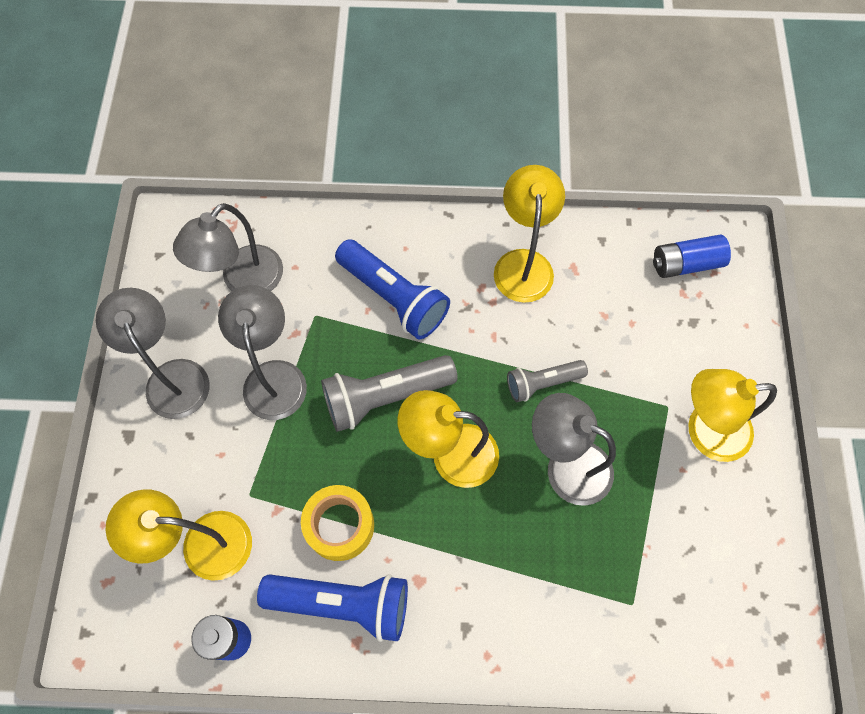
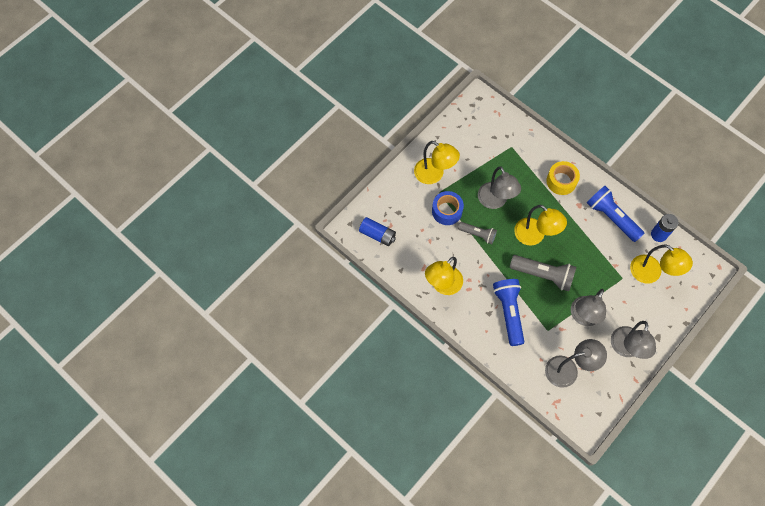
camera: 140 degrees left, 0 degrees up
yellow tape [301,485,374,561] -> yellow tape moved to [546,161,580,195]
none -> blue tape [432,191,464,225]

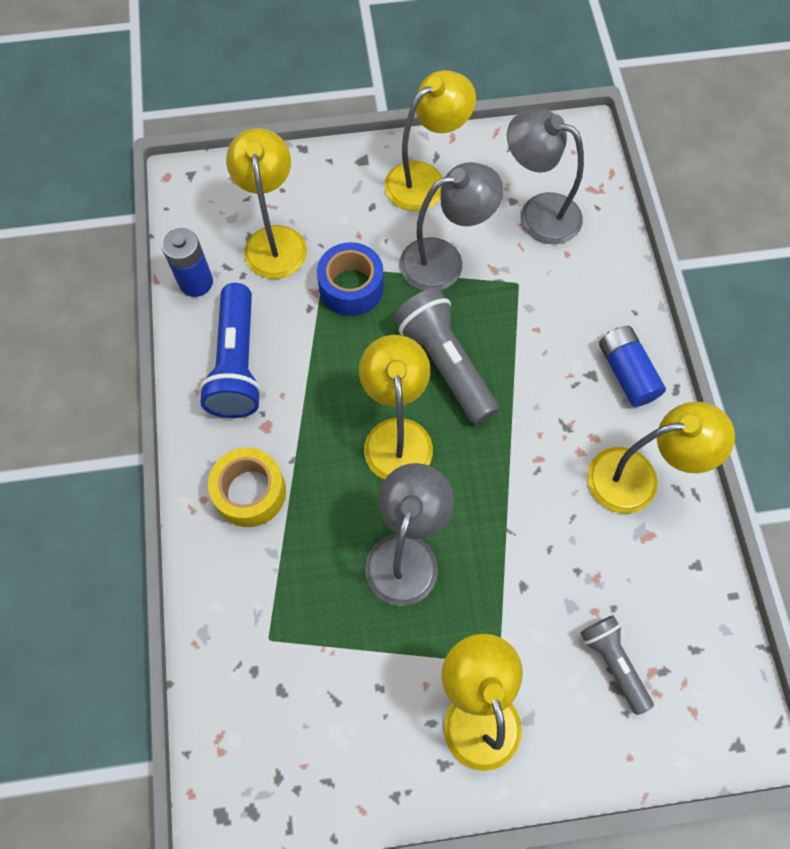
camera: 140 degrees left, 0 degrees up
blue battery [359,217,396,246] -> blue battery moved to [599,326,666,407]
blue tape [432,191,464,225] -> blue tape moved to [317,242,384,316]
grey flashlight [458,222,497,244] -> grey flashlight moved to [580,615,654,715]
blue flashlight [493,279,524,346] -> none
grey lamp [611,321,656,359] -> yellow lamp [384,70,476,211]

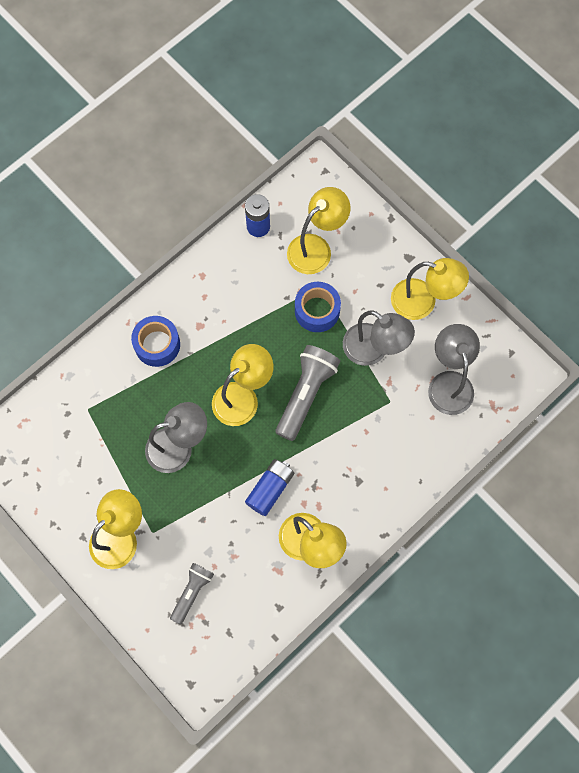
camera: 55 degrees right, 5 degrees up
blue flashlight [199,283,262,418] -> none
yellow tape [208,447,286,527] -> blue tape [131,316,180,367]
blue battery [599,326,666,407] -> blue battery moved to [245,459,294,516]

